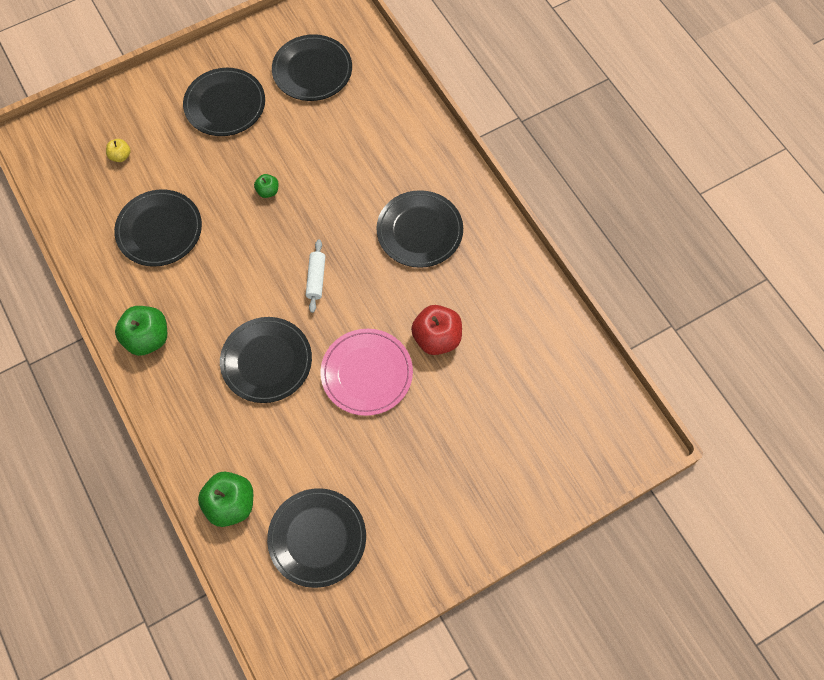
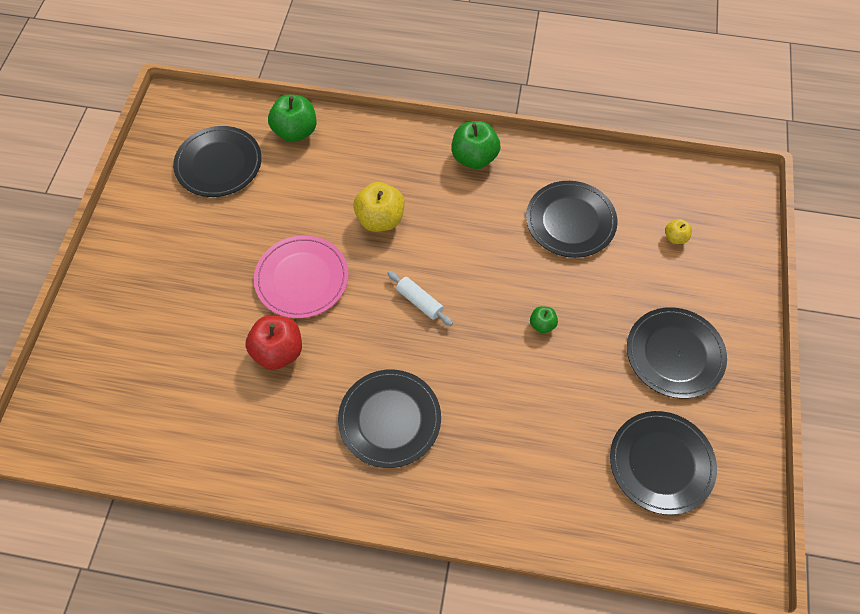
camera: 130 degrees right, 5 degrees down
black plate [220,317,312,403] -> yellow apple [353,182,404,232]

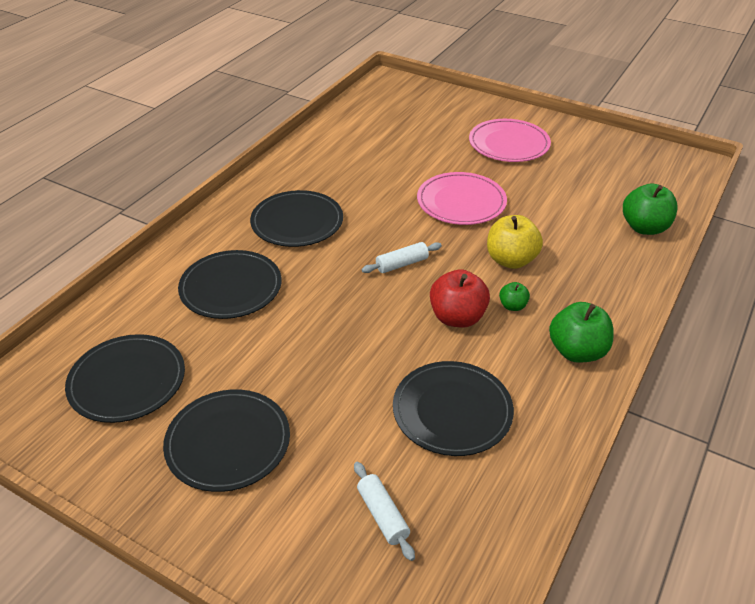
camera: 110 degrees right, 20 degrees down
black plate [173,126,262,197] -> black plate moved to [178,250,282,319]
red apple [245,315,302,370] -> red apple moved to [430,269,490,327]
green apple [530,306,558,333] -> green apple moved to [499,282,530,311]
yellow apple [665,219,692,244] -> white rolling pin [354,462,415,561]
none -> pink plate [469,119,551,162]

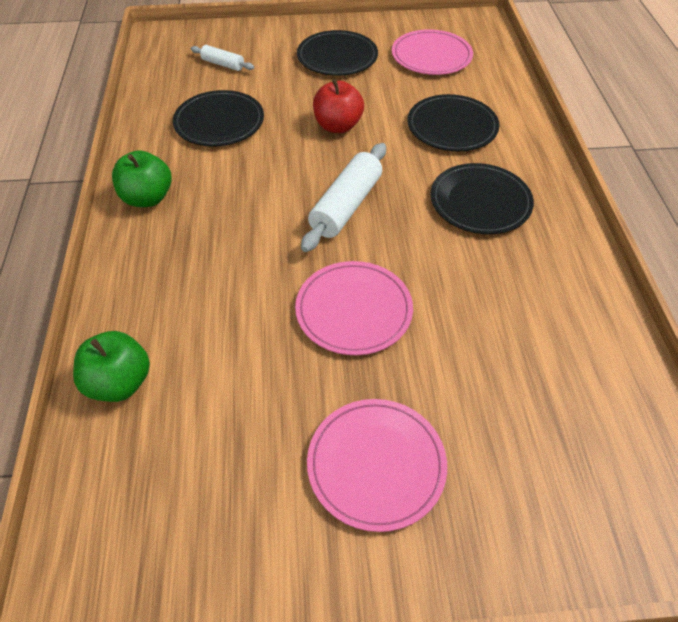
camera: 145 degrees right, 10 degrees up
black plate [65,334,185,423] -> pink plate [392,29,473,75]
white rolling pin [362,242,442,273] -> white rolling pin [301,143,386,252], size x1.82
red apple [430,269,490,327] -> red apple moved to [313,79,364,133]
yellow apple [487,215,543,269] -> none
green apple [499,282,530,311] -> none

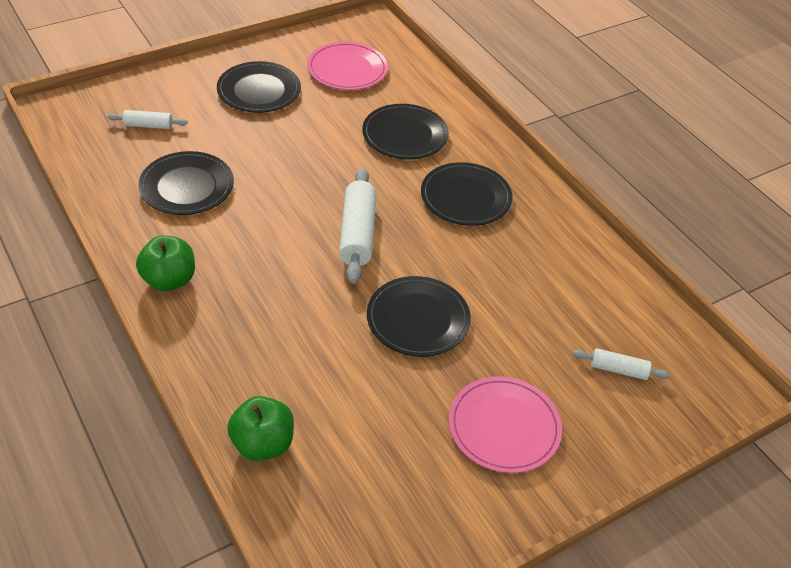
camera: 30 degrees left, 5 degrees down
pink plate [295,261,413,355] -> black plate [367,276,471,357]
red apple [313,79,364,133] -> none
none -> white rolling pin [573,348,670,380]

